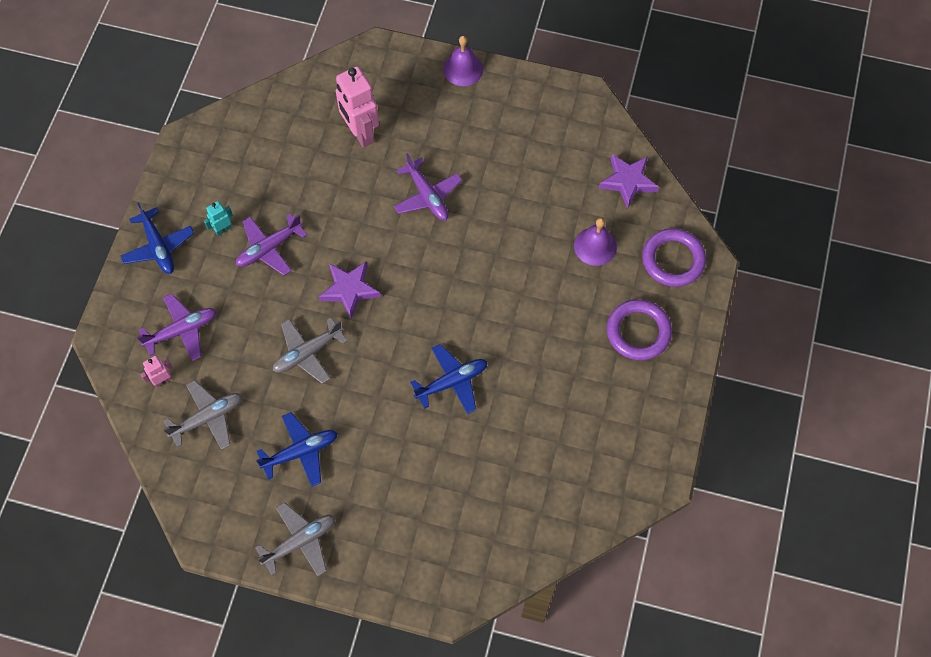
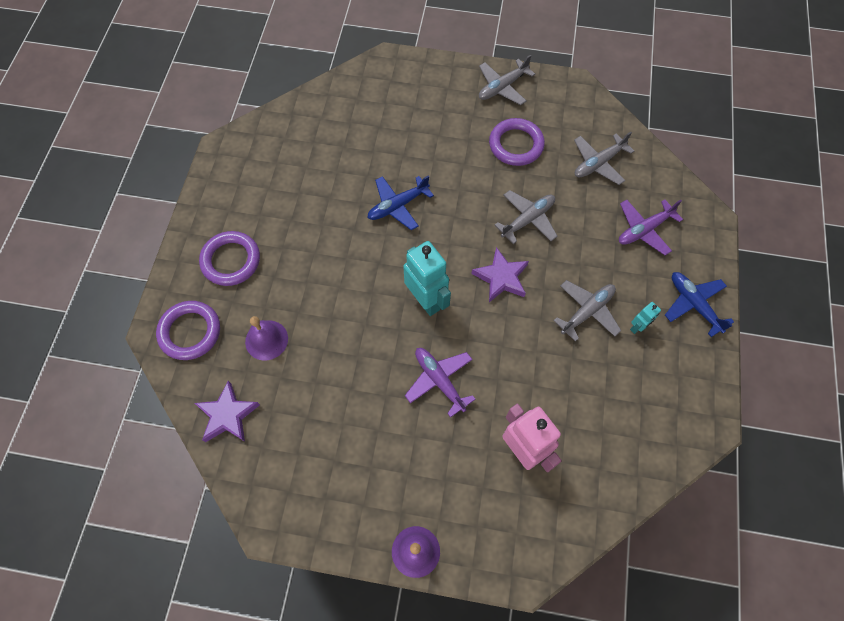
camera: 175 degrees right, 0 degrees up
pink robot [140,356,173,387] -> none
purple plane [236,213,307,275] -> grey plane [554,280,621,342]
blue plane [256,412,338,487] -> purple ring [489,118,545,166]
none -> turquoise robot [403,241,451,316]

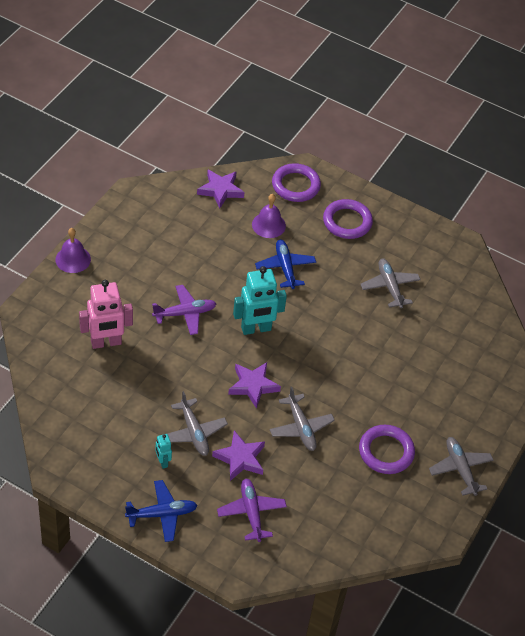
camera: 105 degrees right, 15 degrees down
blue plane [368,175,434,230] -> blue plane moved to [255,239,316,289]
grey plane [574,132,634,185] -> grey plane moved to [360,259,421,308]
none -> purple star [212,431,265,481]

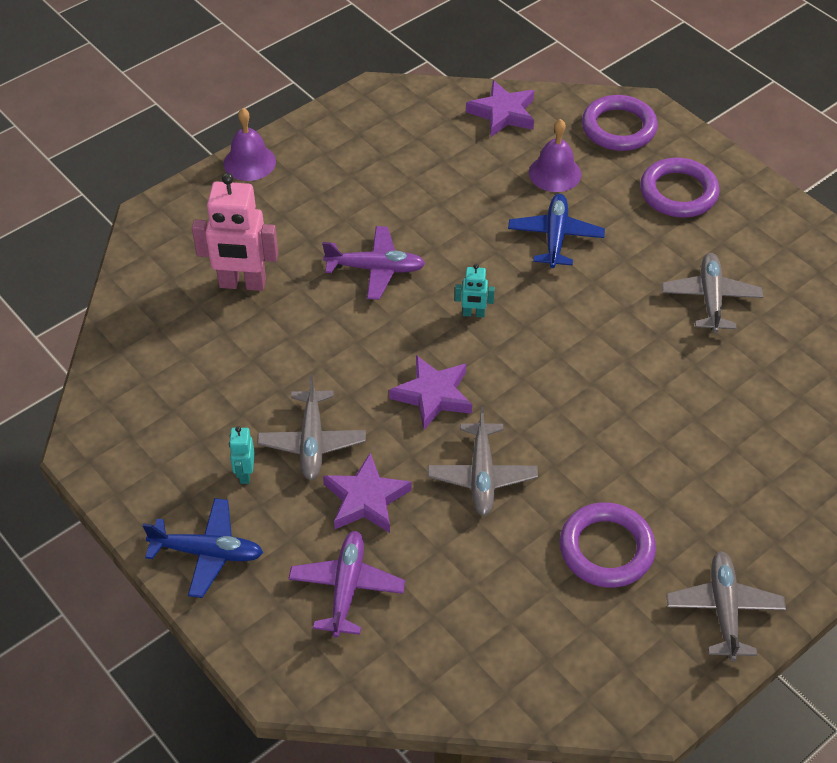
camera: 25 degrees right, 0 degrees up
turquoise robot [233,266,287,335] -> turquoise robot [455,264,495,317], size x0.48

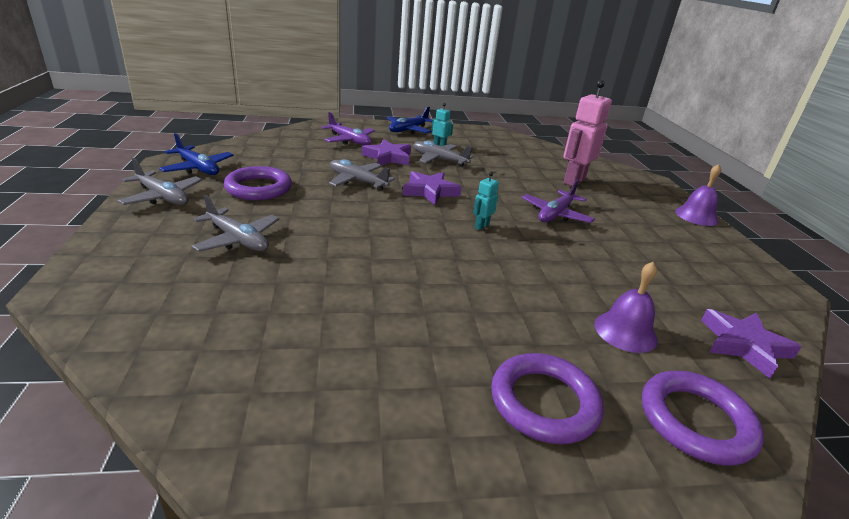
camera: 120 degrees right, 20 degrees down
blue plane [508,194,605,268] -> blue plane moved to [159,133,234,175]
grey plane [662,253,763,333] -> grey plane moved to [191,195,279,252]

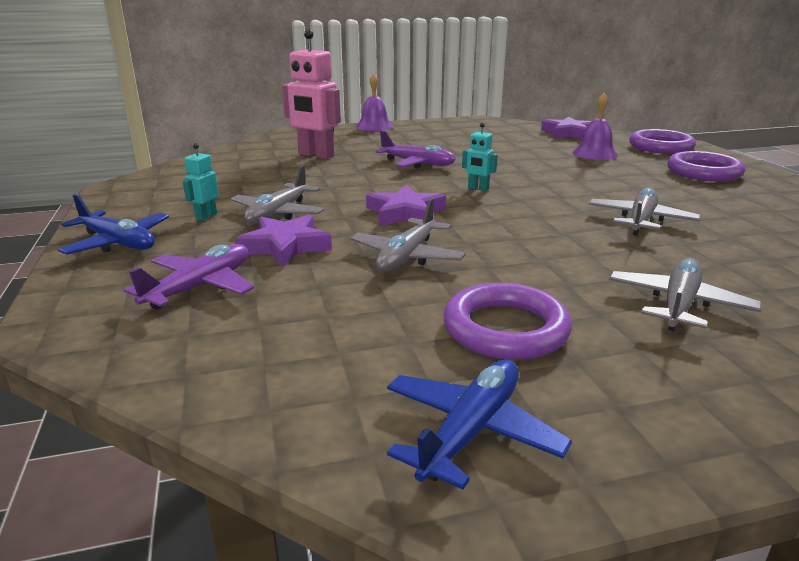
camera: 95 degrees left, 5 degrees down
grey plane [118,158,202,205] -> grey plane moved to [589,188,701,236]

